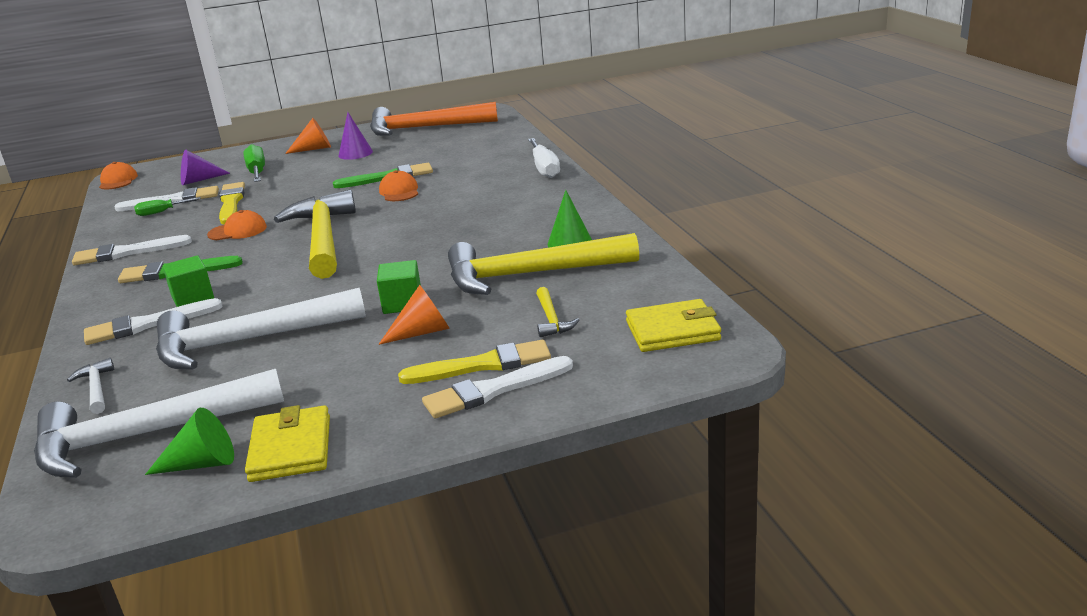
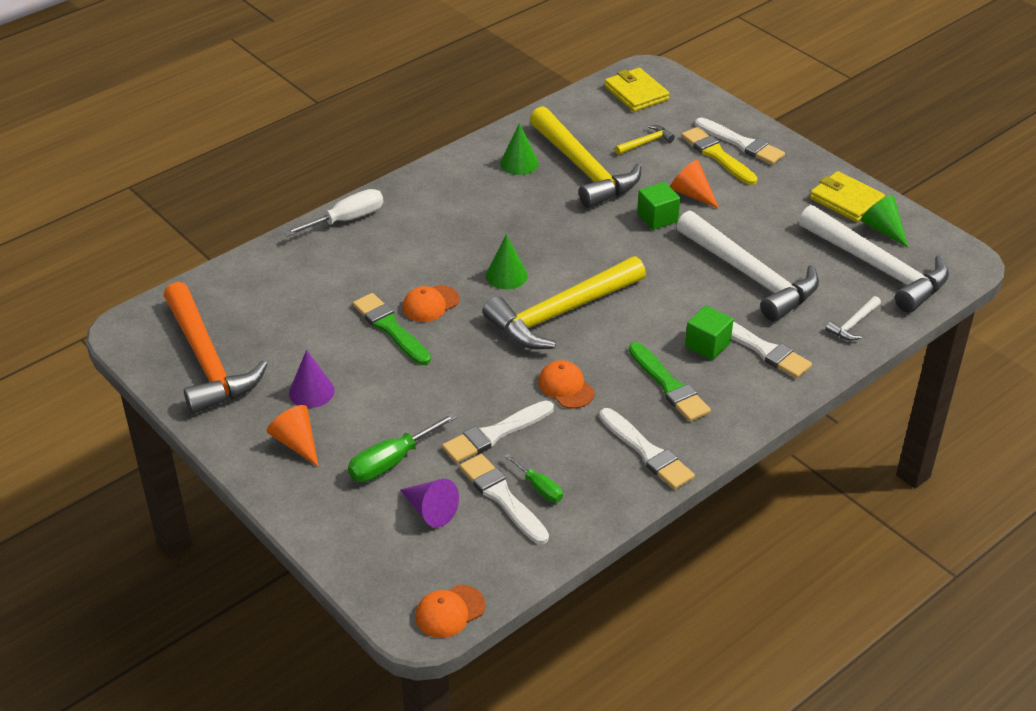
camera: 115 degrees left, 15 degrees up
yellow brush [219,182,245,225] -> white brush [442,400,554,463]
yellow wallet [245,405,330,482] -> yellow wallet turned 75 degrees clockwise [810,171,885,222]
none -> green cone [486,234,528,289]

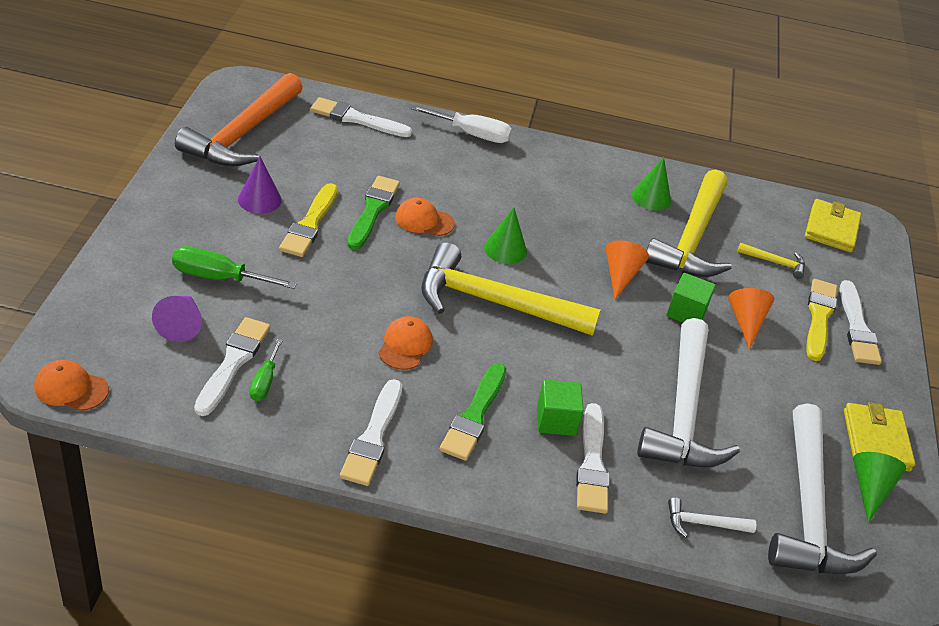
camera: 45 degrees right, 0 degrees up
orange cone [267,405,319,467] -> orange cone moved to [606,240,649,299]
white brush [442,400,554,463] -> white brush moved to [310,97,412,137]
none -> yellow brush [279,183,338,257]

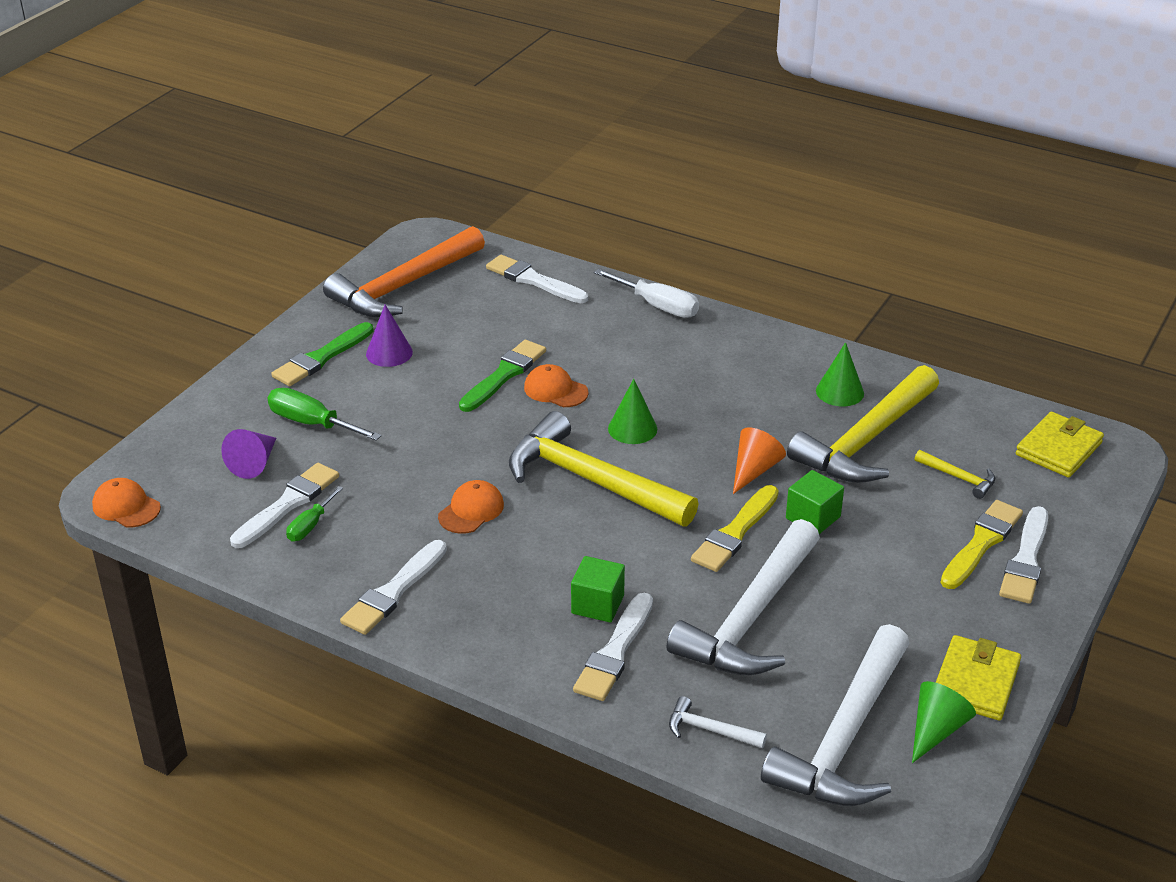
camera: 25 degrees right, 5 degrees down
yellow brush [279,183,338,257] -> yellow brush moved to [691,485,779,572]
green brush [440,363,506,461] -> green brush moved to [271,322,374,386]
orange cone [728,288,774,350] -> none

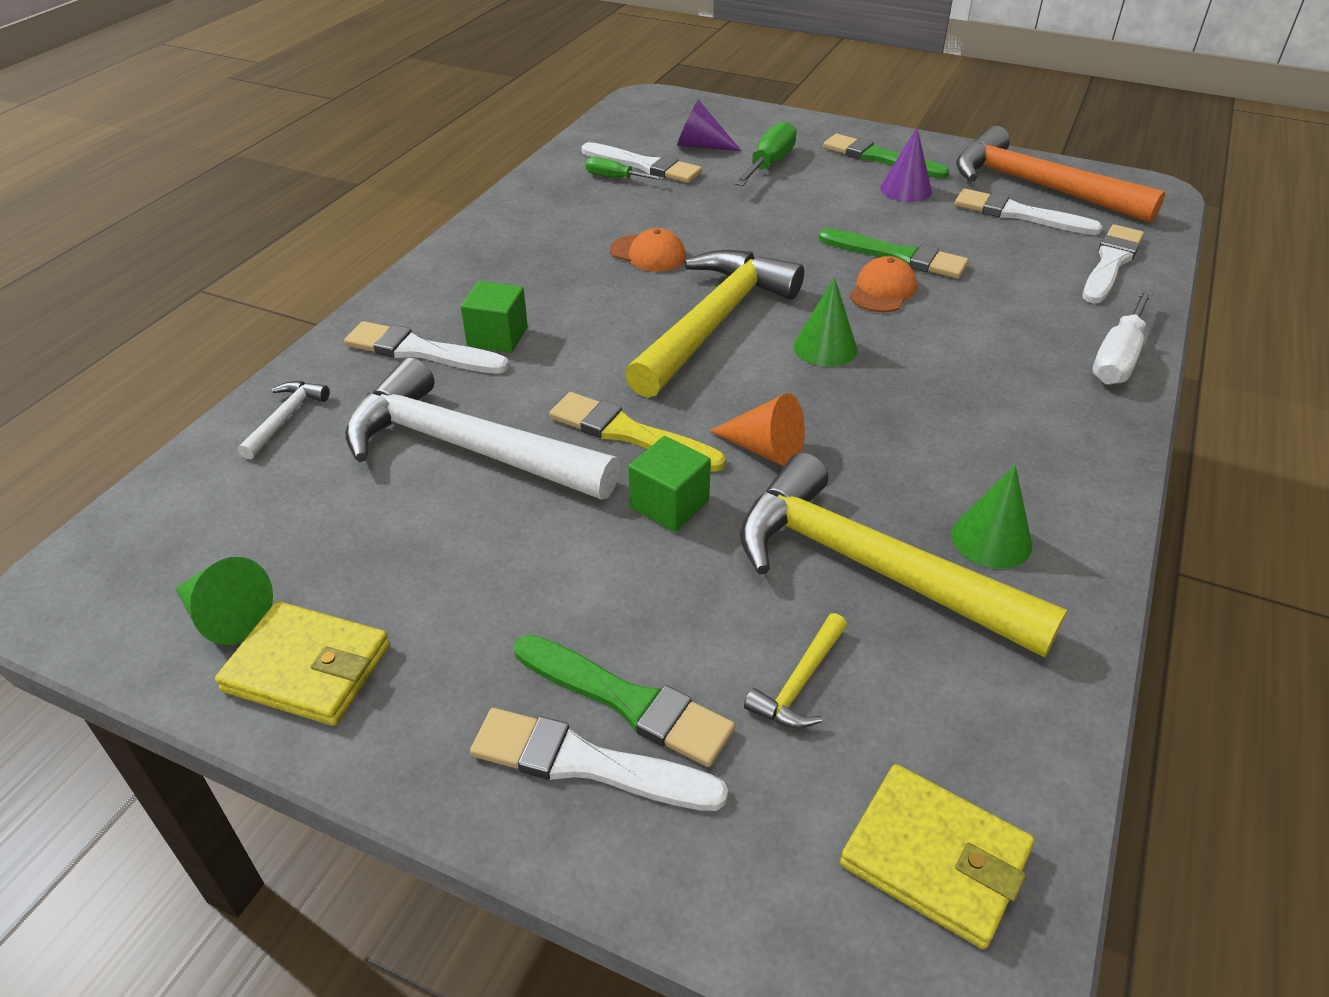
camera: 85 degrees right, 5 degrees up
orange cap [92,478,161,528] -> none
white brush [340,540,447,635] -> white brush moved to [955,189,1102,235]
white hammer [761,624,910,806] -> none
yellow brush [941,500,1023,589] -> green brush [514,635,735,767]

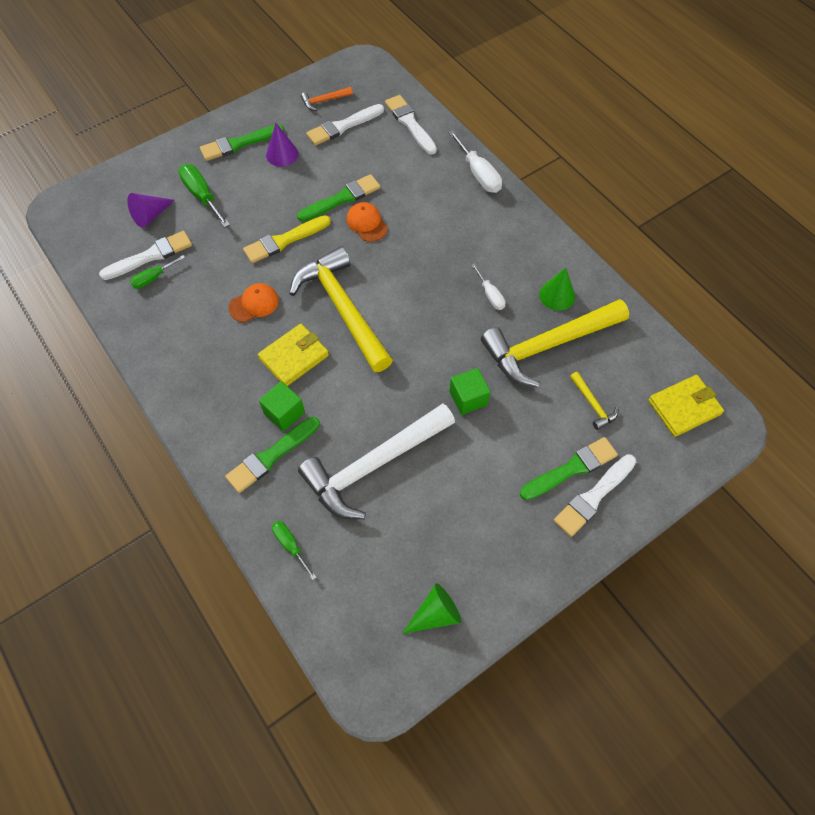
camera: 60 degrees left, 20 degrees up
yellow wallet [215,601,390,726] -> yellow wallet moved to [258,324,329,386]
white hammer [238,381,330,459] -> green screwdriver [272,521,317,580]
white brush [344,321,509,374] -> green brush [225,417,320,493]
yellow brush [549,392,726,472] -> yellow brush moved to [243,215,331,263]
orange cone [709,393,805,466] -> none
green cone [793,278,857,367] -> none
orange hammer [956,126,1165,223] -> orange hammer [301,87,353,111], size x0.41
none -> white screwdriver [471,263,505,310]

